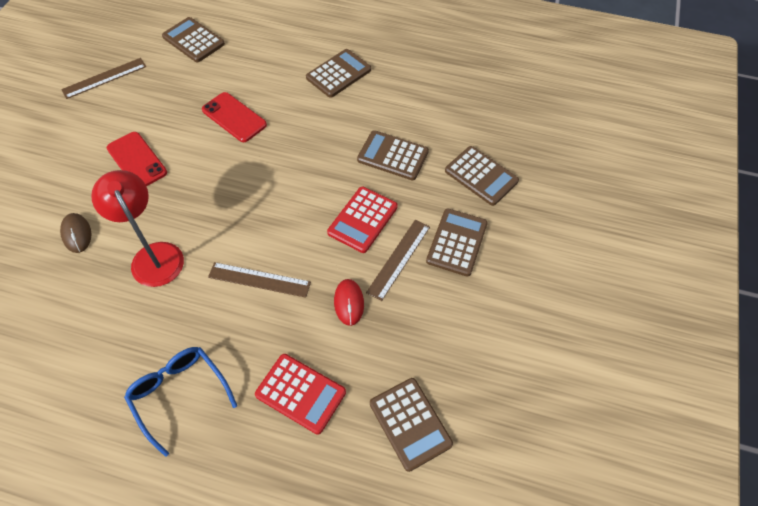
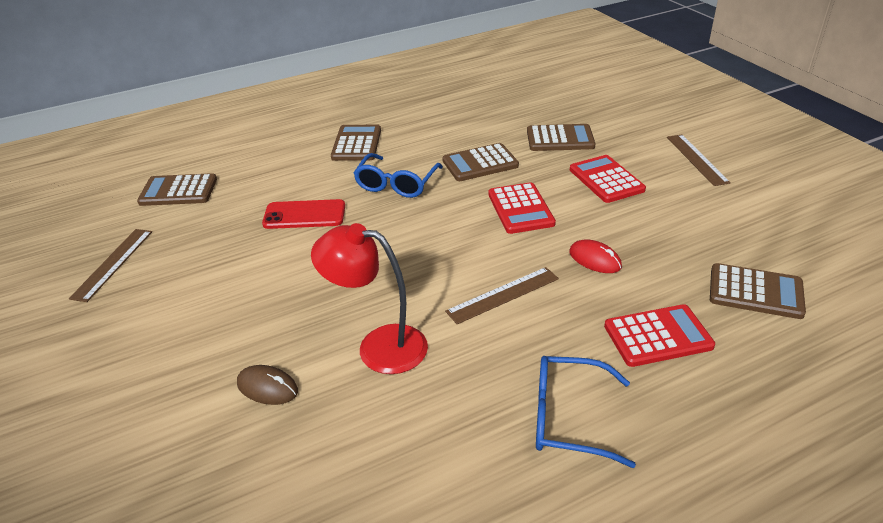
camera: 40 degrees left, 20 degrees down
red phone [107,132,167,186] -> none
brown ruler [366,219,430,301] -> brown ruler moved to [667,134,731,186]
brown calculator [426,208,488,277] -> red calculator [570,155,646,203]
none -> blue glasses [354,153,443,198]

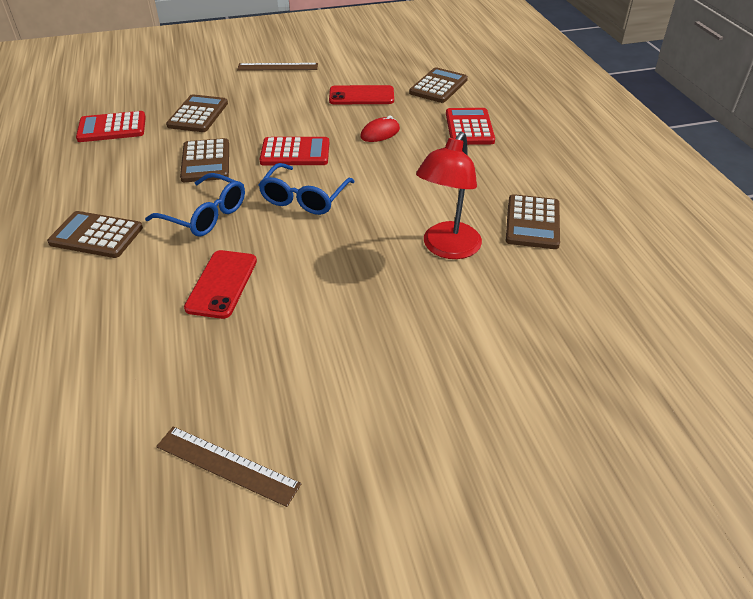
camera: 80 degrees left, 5 degrees up
brown calculator [137,173,217,206] -> brown calculator moved to [506,194,560,249]
brown mouse [237,365,298,405] -> none
brown ruler [445,267,559,324] -> none
blue glasses [536,356,636,468] -> blue glasses moved to [259,163,355,215]
red calculator [570,155,646,203] -> red calculator moved to [76,111,146,142]
none -> red phone [329,85,394,104]

